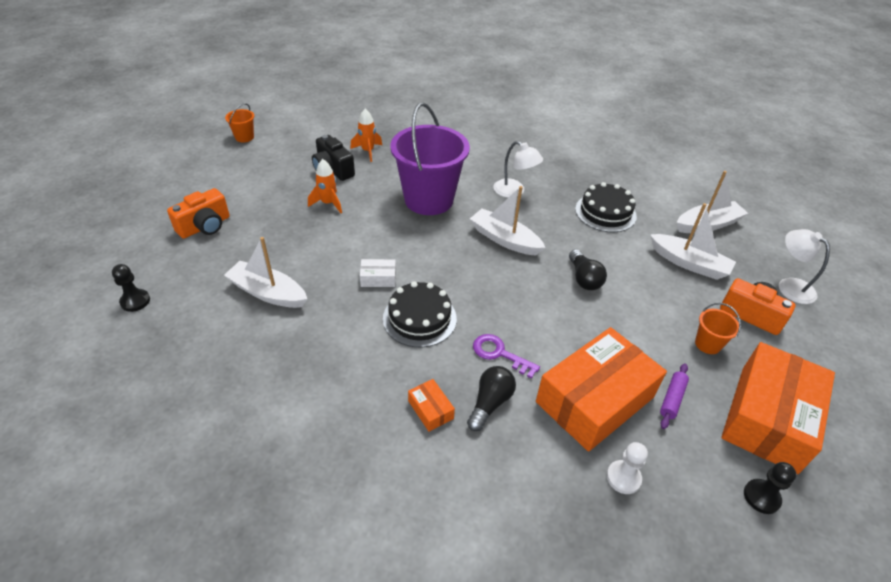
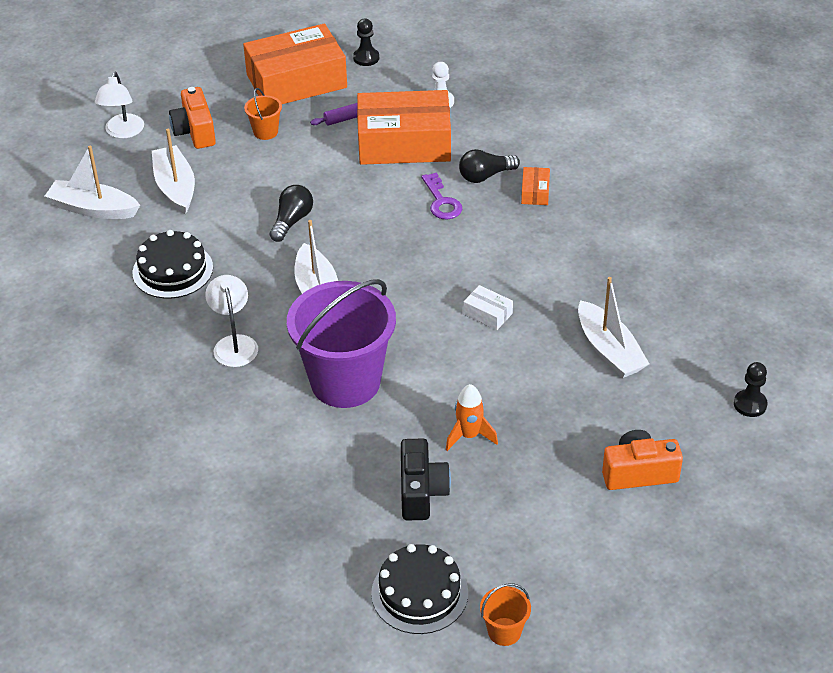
camera: 140 degrees left, 0 degrees up
orange rocket [350,109,382,162] -> none
black cake [383,281,457,347] -> black cake moved to [371,544,468,634]

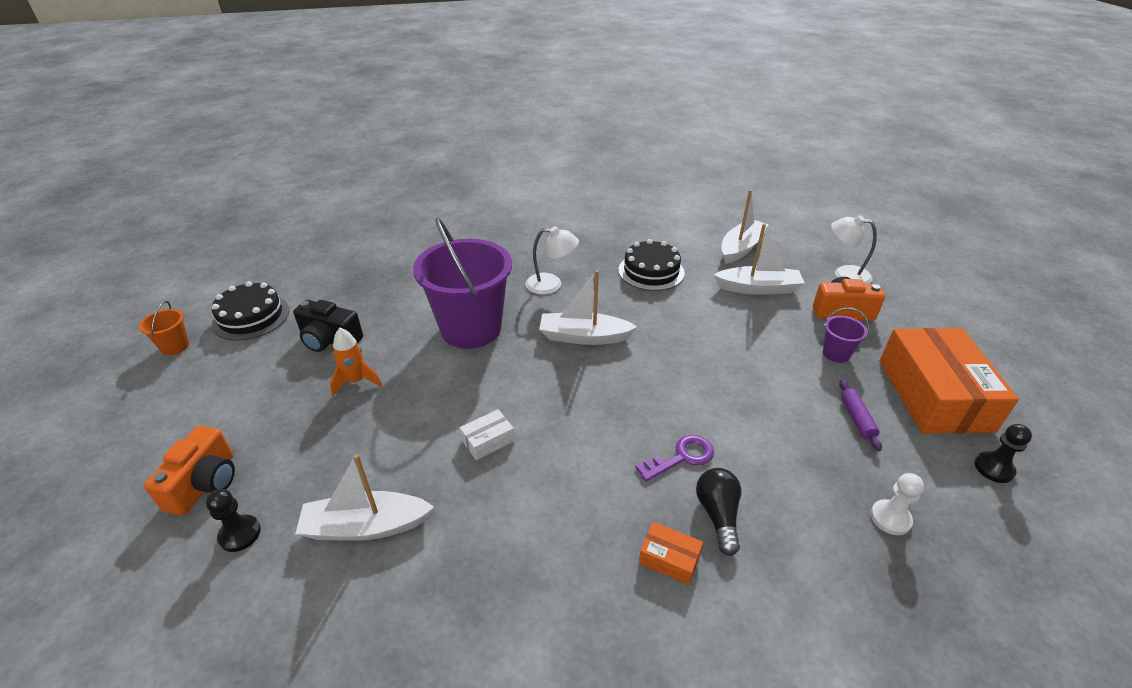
camera: 110 degrees right, 5 degrees down
orange bucket [244,88,282,140] -> purple bucket [823,307,869,363]
black light bulb [270,185,313,242] -> none
orange box [357,90,451,165] -> none
purple key [421,172,462,219] -> purple key turned 150 degrees clockwise [635,435,714,482]
black pawn [734,362,768,417] -> black pawn moved to [206,489,261,552]

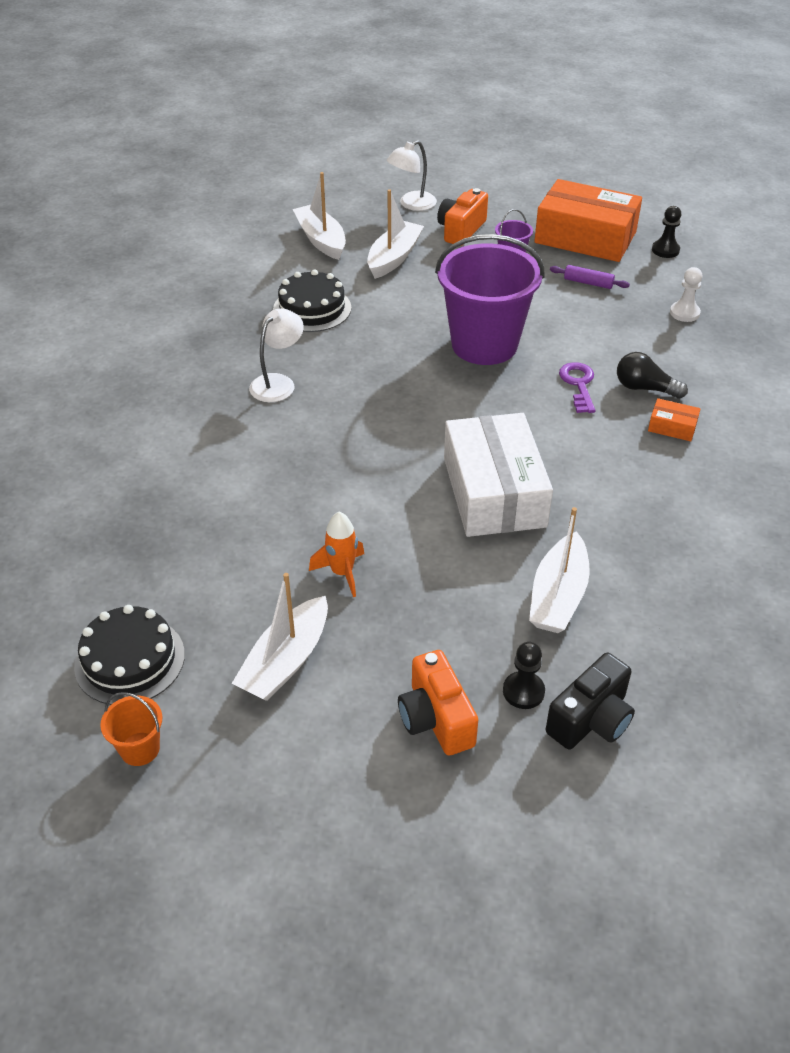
camera: 65 degrees left, 5 degrees up
orange camera [144,426,235,515] -> orange camera turned 150 degrees counterclockwise [398,650,478,756]
black camera [293,300,363,352] -> black camera moved to [546,653,635,750]
purple bucket [413,217,512,349] -> purple bucket moved to [435,234,545,365]
white box [460,409,515,460] -> white box [444,413,553,537], size x2.48
white boat [539,270,637,345] -> white boat moved to [231,573,328,701]
orange box [639,522,703,585] -> orange box turned 60 degrees clockwise [648,398,701,441]

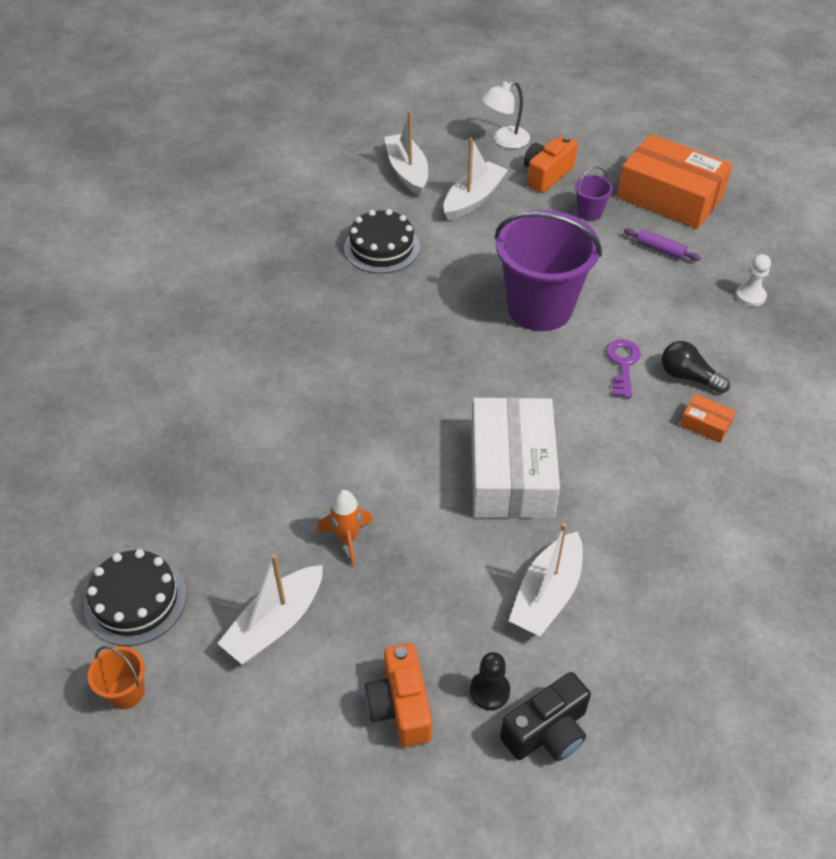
camera: 10 degrees right, 5 degrees up
white lamp [249,308,304,402] -> none
black pawn [652,206,681,258] -> none

